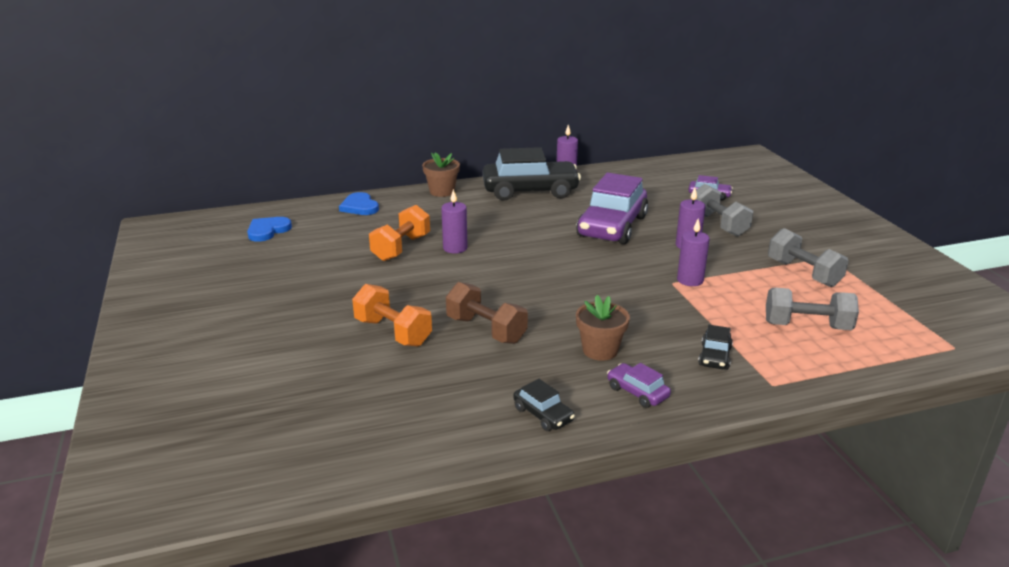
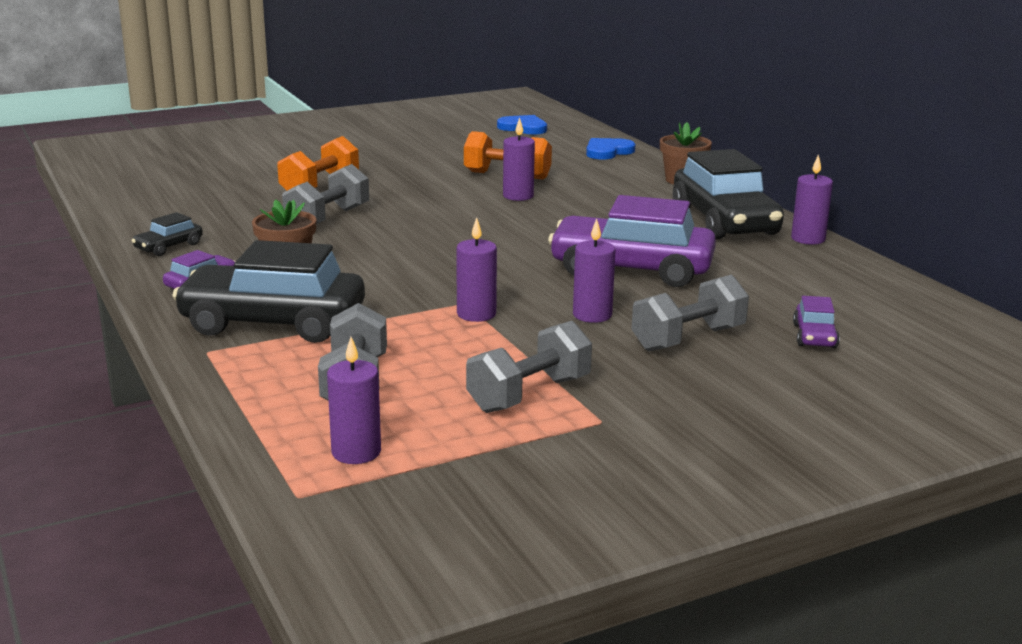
camera: 80 degrees right, 5 degrees down
brown dumbbell [446,282,528,344] -> grey dumbbell [282,164,369,224]
black car [698,325,733,370] -> black car [172,240,365,343], size x2.28
none -> purple candle [327,337,381,464]

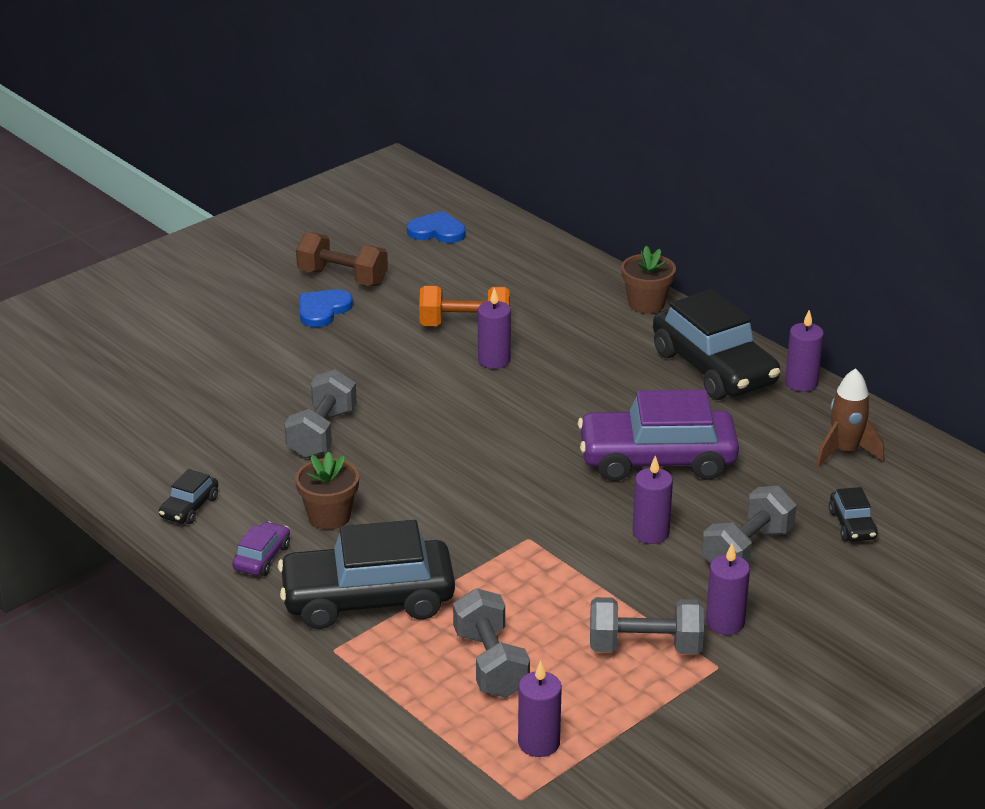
camera: 15 degrees left, 10 degrees up
orange dumbbell [277,136,359,190] -> none
purple candle [456,217,497,322] -> purple candle moved to [706,544,750,635]
grey dumbbell [466,321,592,413] -> grey dumbbell turned 60 degrees clockwise [590,597,704,654]
blue heart [586,138,636,159] -> blue heart moved to [299,289,353,327]
purple car [793,296,840,348] -> black car [829,487,878,542]
none -> brown dumbbell [296,232,388,286]
none -> brown rocket [816,368,884,467]

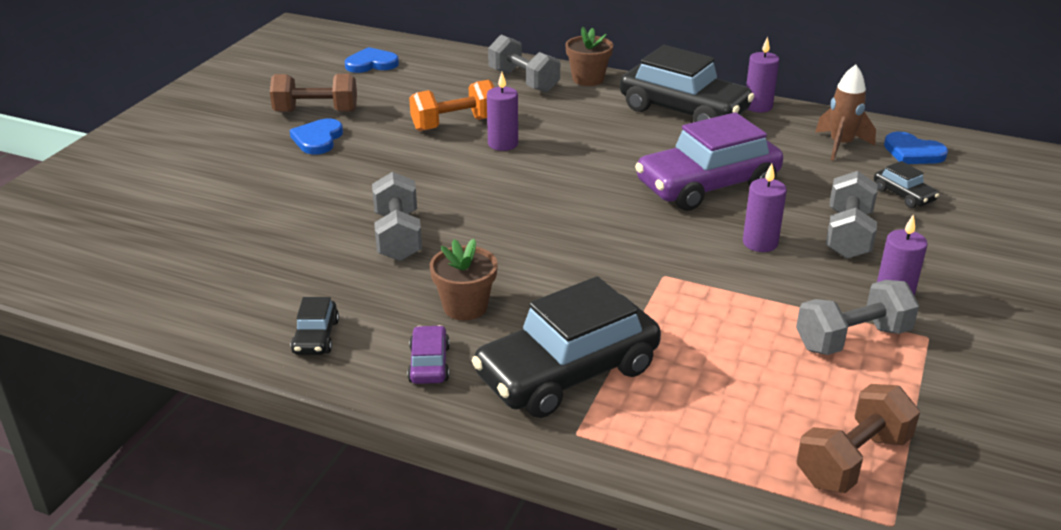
camera: 25 degrees left, 0 degrees up
grey dumbbell [453,588,530,698] -> grey dumbbell moved to [488,35,560,93]
purple candle [518,661,562,757] -> brown dumbbell [797,384,920,493]
none -> blue heart [884,132,948,164]

